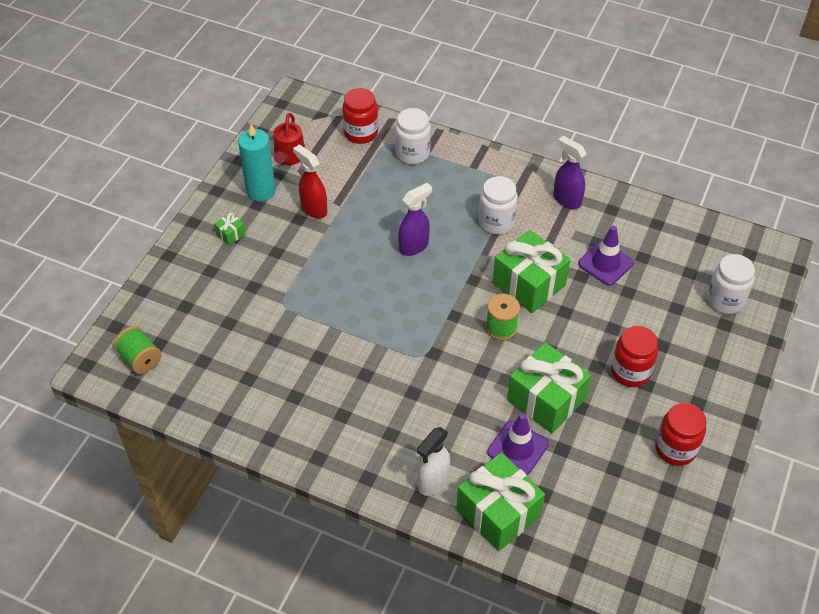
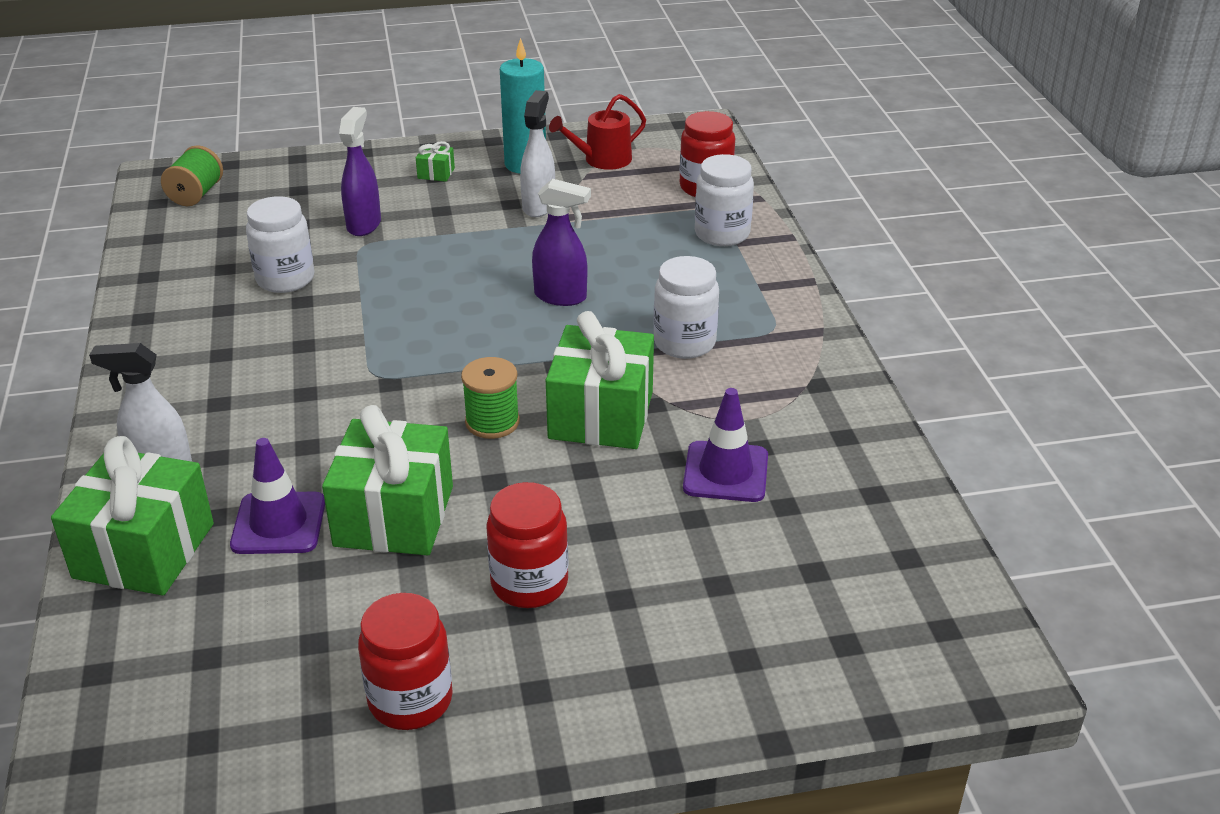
camera: 55 degrees right, 15 degrees down
red spray bottle [293,145,327,219] -> white spray bottle [520,90,555,217]
purple spray bottle [553,136,587,209] -> purple spray bottle moved to [339,107,381,236]
white jar [707,254,755,314] -> white jar moved to [246,196,315,293]

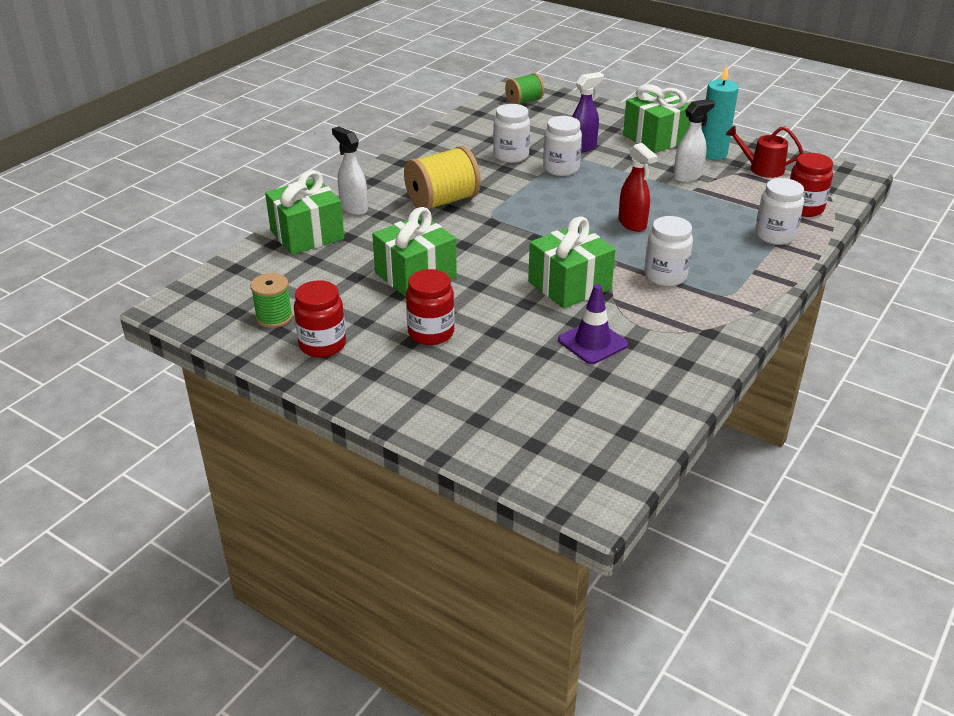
camera: 45 degrees right, 0 degrees up
purple traffic cone [230,438,325,554] -> none
green gift [416,141,455,182] -> green gift [623,84,690,153], size x2.42
green spool [461,357,520,439] -> green spool moved to [250,273,293,328]
purple spray bottle [532,179,591,306] -> red spray bottle [619,143,658,232]
none -> yellow spool [404,146,481,209]
none -> white jar [543,116,582,176]

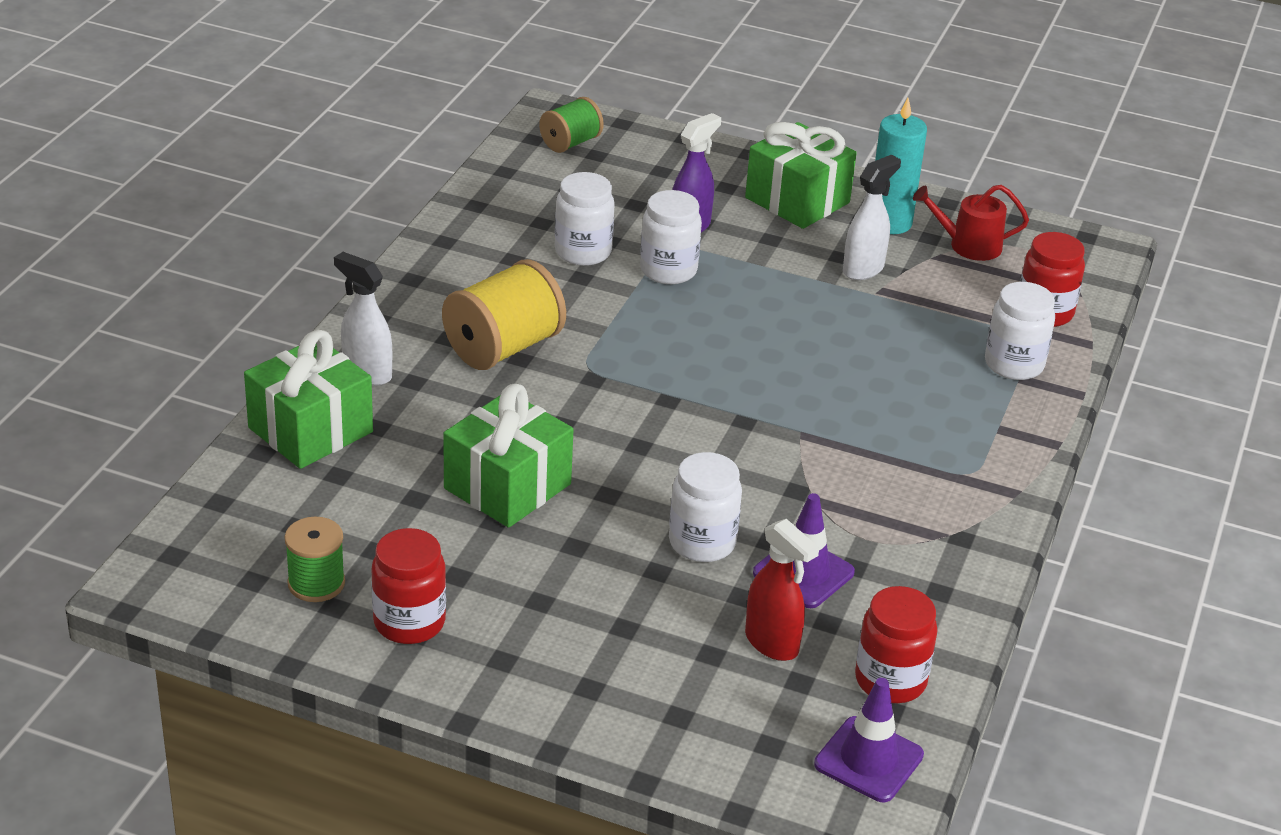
camera: 15 degrees left, 0 degrees up
red jar [406,269,454,345] -> red jar moved to [855,586,938,703]
green gift [528,216,616,309] -> none
red spray bottle [619,143,658,232] -> red spray bottle moved to [745,519,819,661]
white jar [644,216,693,287] -> white jar moved to [669,452,742,562]
none -> purple traffic cone [814,678,924,802]

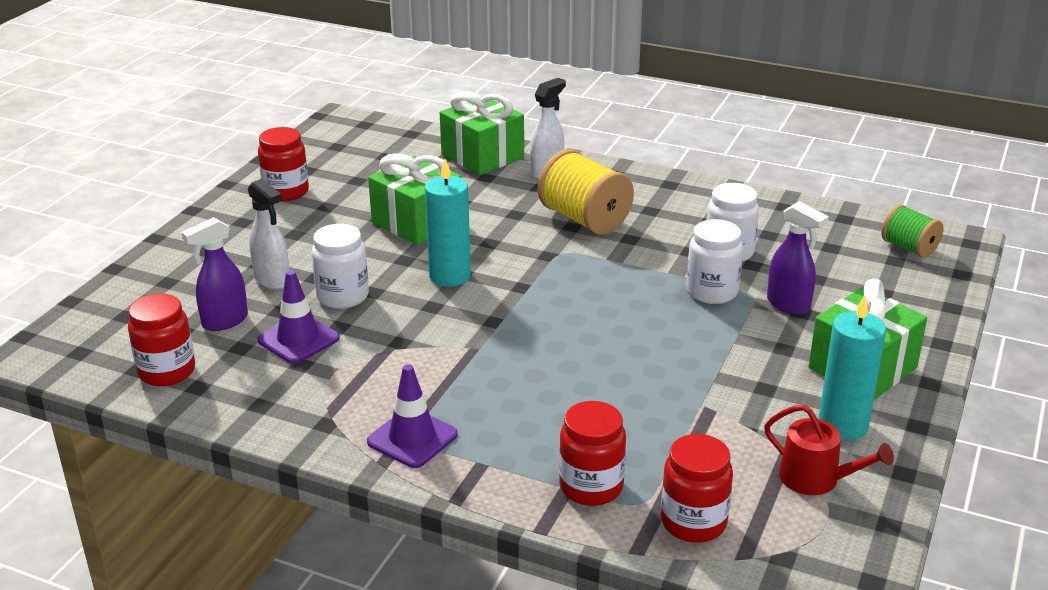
camera: 95 degrees right, 5 degrees down
green spool [284,516,345,602] -> none
red spray bottle [745,519,819,661] -> purple spray bottle [181,217,248,331]
purple traffic cone [814,678,924,802] -> purple traffic cone moved to [367,364,458,468]
white spray bottle [843,155,901,280] -> white spray bottle moved to [248,179,289,289]
red watering can [913,185,1029,261] -> red watering can turned 120 degrees clockwise [764,405,894,495]
white jar [985,282,1055,380] -> red jar [559,401,626,506]
none -> turquoise candle [424,159,471,287]

